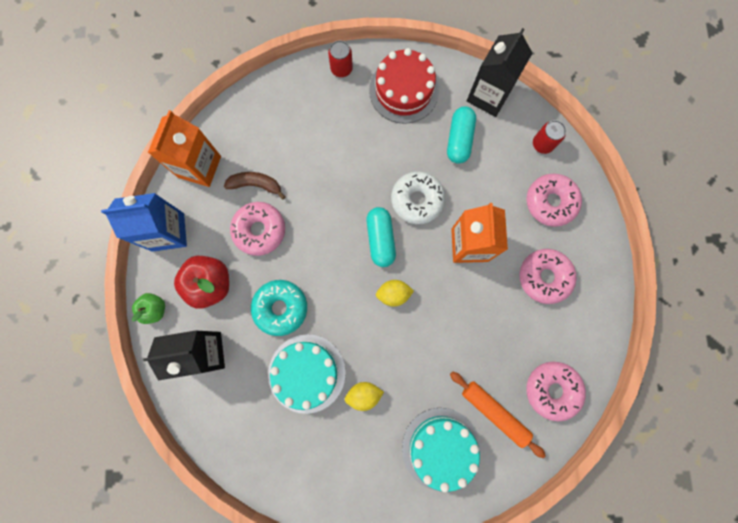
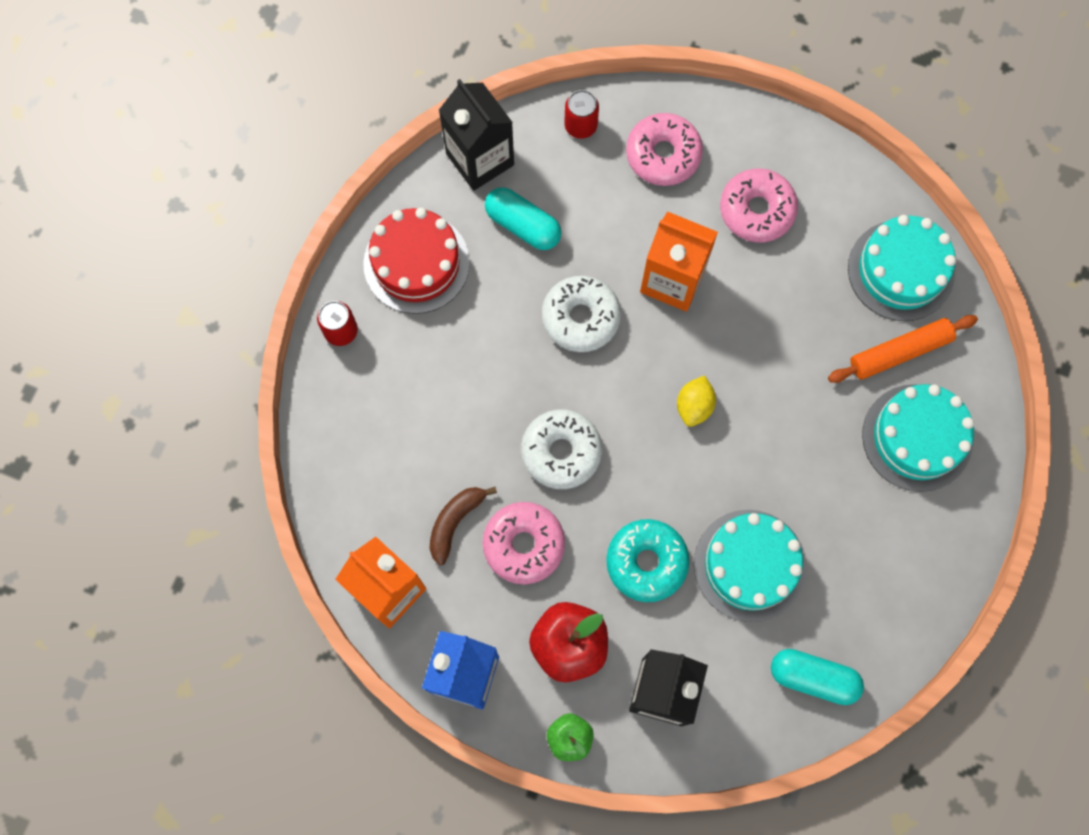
camera: 65 degrees left, 5 degrees down
yellow lemon [345,382,384,411] -> none
turquoise capsule [367,207,396,267] -> turquoise capsule moved to [771,649,864,705]
pink donut [526,362,586,421] -> turquoise cake [848,215,956,321]
none -> white donut [521,409,602,489]

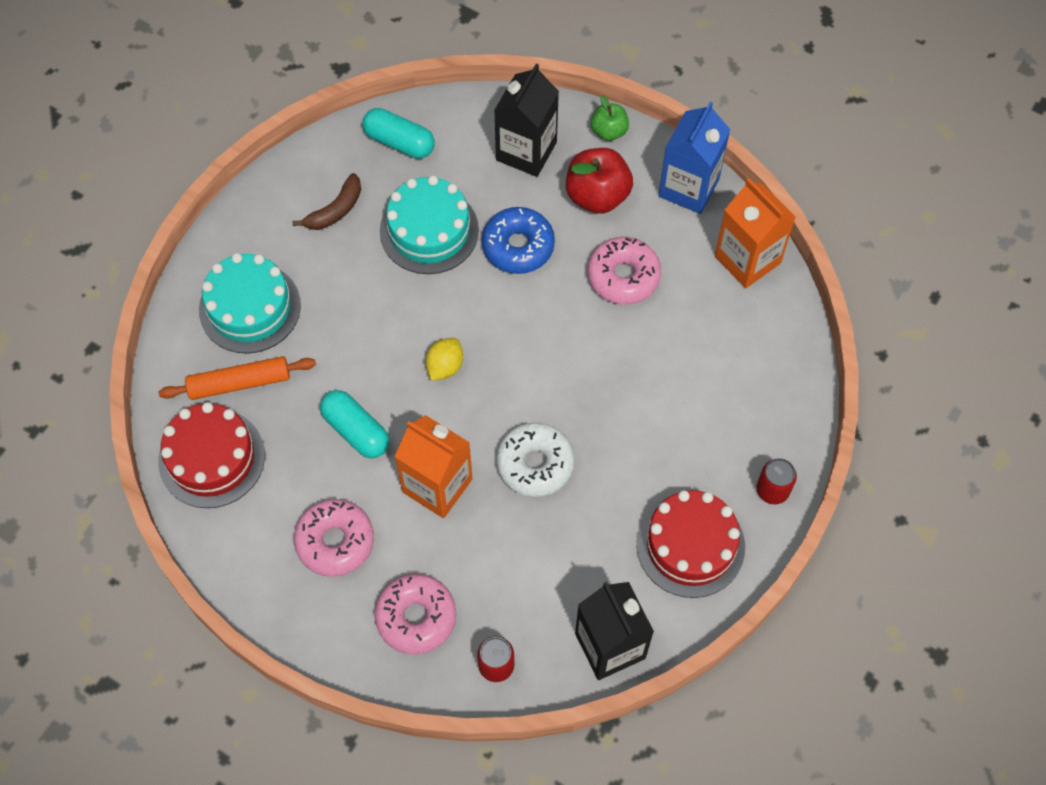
camera: 170 degrees left, 10 degrees down
brown banana [429,487,497,565] -> brown banana moved to [292,173,361,230]
turquoise capsule [485,187,562,250] -> turquoise capsule moved to [320,390,389,458]
white donut [521,409,602,489] -> none
turquoise donut [606,519,689,602] -> blue donut [482,207,555,274]
turquoise cake [848,215,956,321] -> red cake [158,402,265,508]

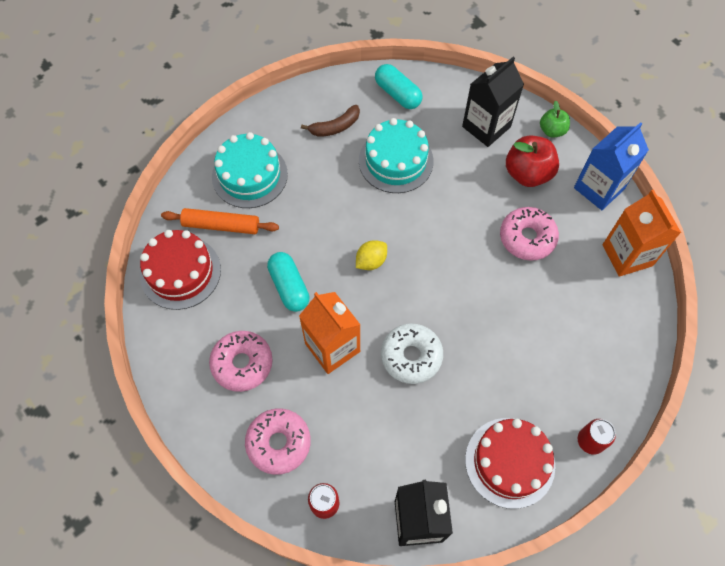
camera: 20 degrees right, 0 degrees up
blue donut [482,207,555,274] -> none

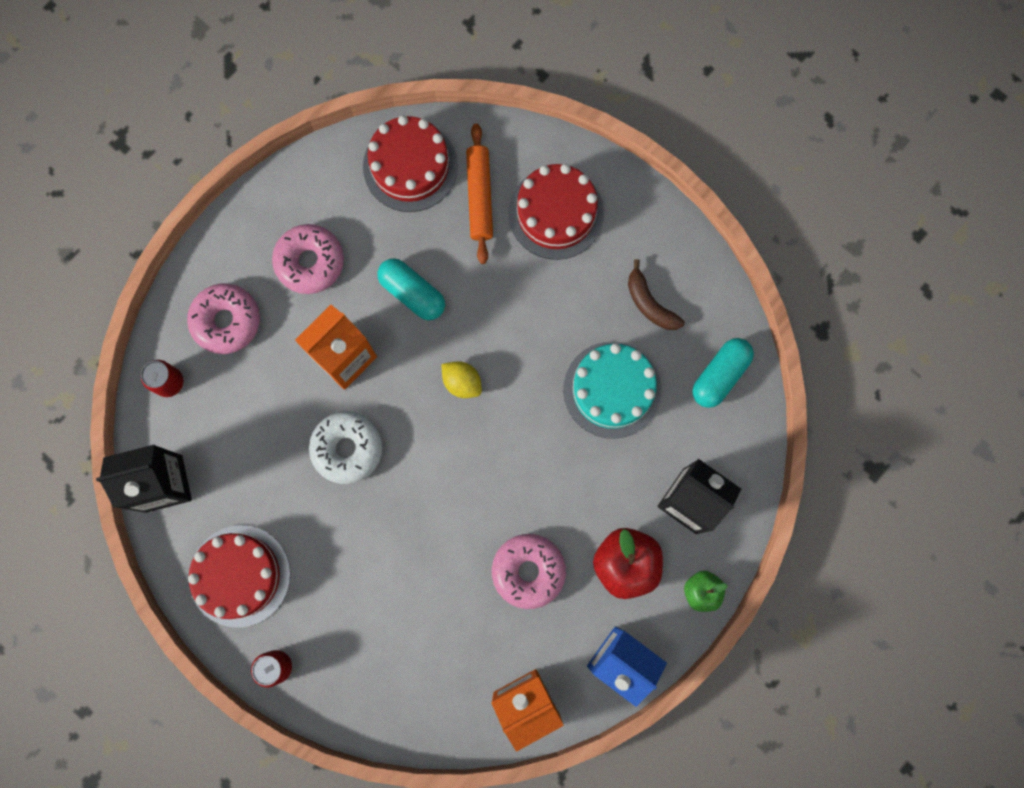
camera: 80 degrees right, 15 degrees up
turquoise cake [212,132,288,208] -> red cake [508,164,604,260]
turquoise capsule [267,252,310,312] -> turquoise capsule turned 75 degrees clockwise [377,258,445,320]

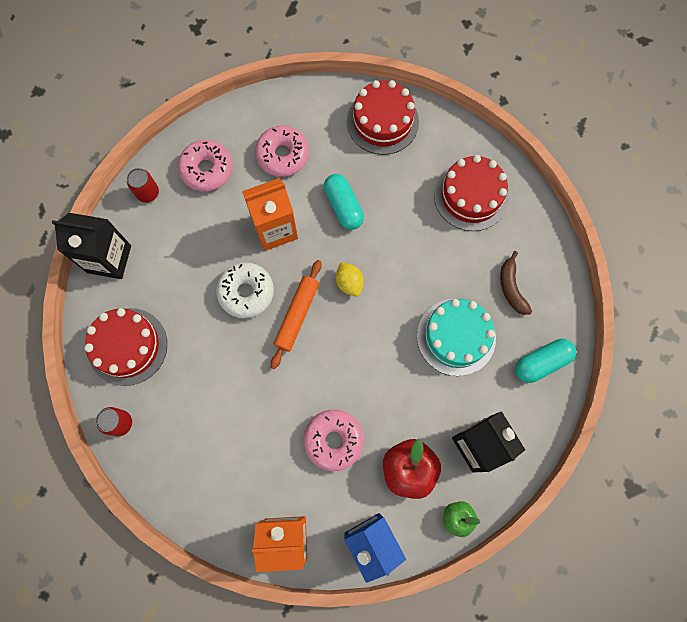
camera: 25 degrees right, 5 degrees down
orange rolling pin [466,124,493,264] -> orange rolling pin moved to [271,260,322,369]

